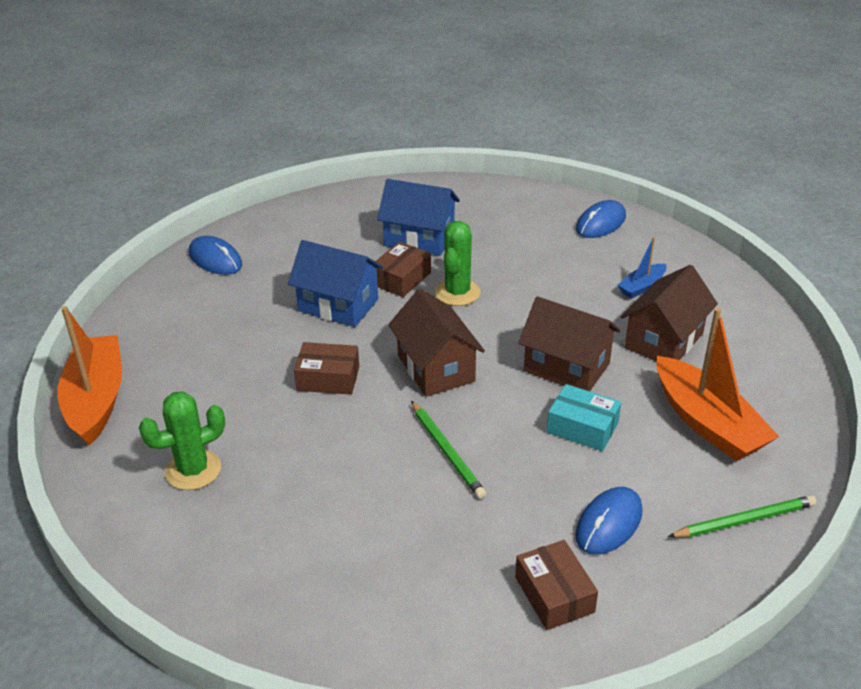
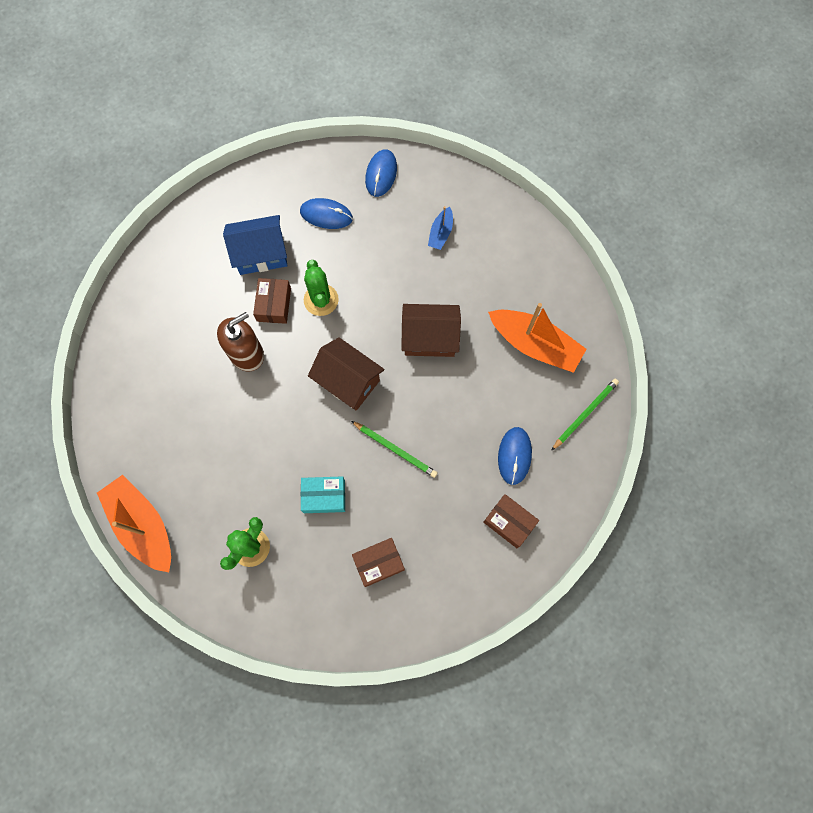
camera: 30 degrees left, 35 degrees up
blue mouse [189,236,242,275] -> blue mouse moved to [300,198,353,229]
blue house [288,240,383,327] -> brown soap dispenser [217,312,264,371]
brown box [294,342,359,395] -> brown box moved to [352,538,405,587]
turquoise box [547,384,621,451] -> turquoise box moved to [301,476,345,513]
brown house [620,265,718,362] -> none

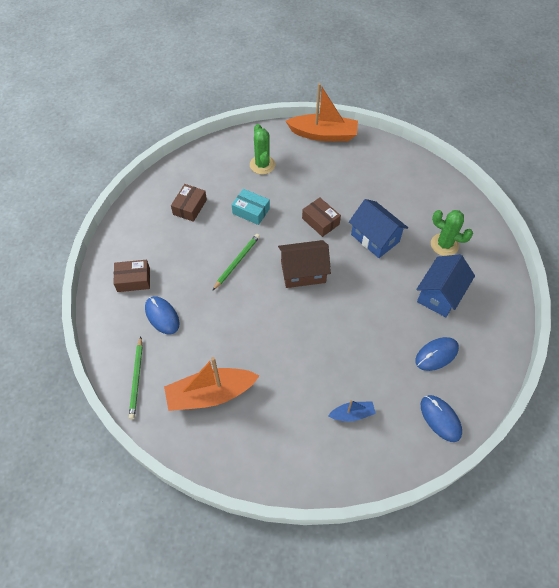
camera: 135 degrees right, 15 degrees down
brown soap dispenser [217,312,264,371] -> blue house [349,199,408,258]
brown box [253,278,291,324] -> brown box moved to [302,198,341,237]
turquoise box [301,476,345,513] -> turquoise box turned 75 degrees clockwise [232,189,270,225]
green cactus [304,260,339,316] -> green cactus moved to [431,210,473,256]
green pencil [351,421,438,478] -> green pencil turned 135 degrees clockwise [212,234,260,291]
brown house [401,304,461,357] -> none
blue boat [428,206,453,250] -> blue boat turned 105 degrees clockwise [328,400,376,422]

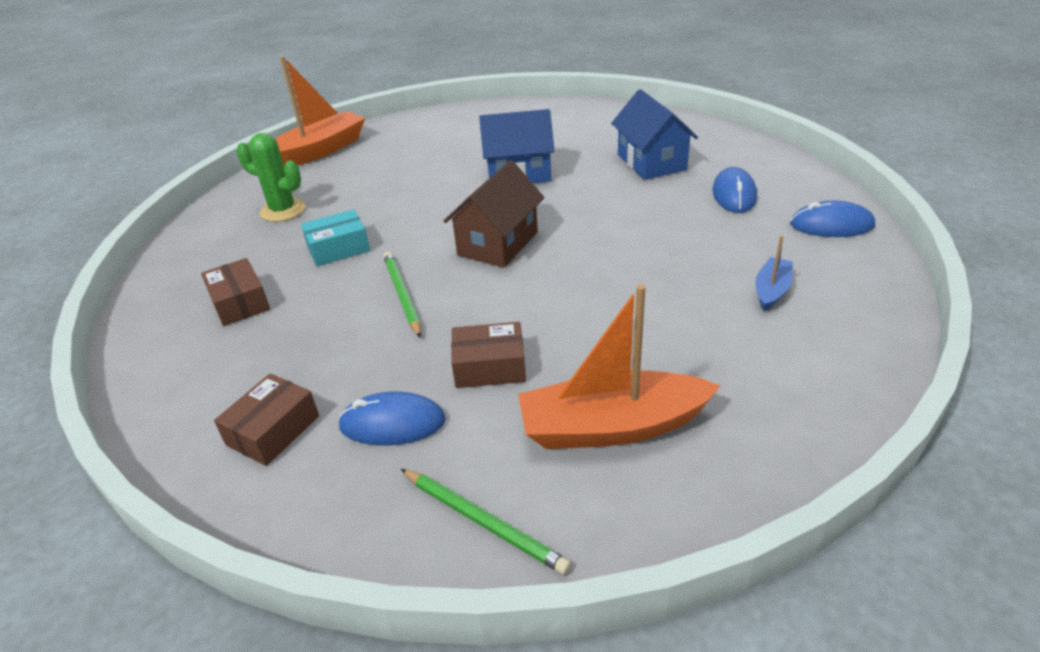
camera: 50 degrees left, 20 degrees down
orange boat [164,357,259,411] -> orange boat turned 60 degrees clockwise [518,284,720,449]
brown box [302,198,341,237] -> brown box moved to [451,322,526,388]
green cactus [431,210,473,256] -> none

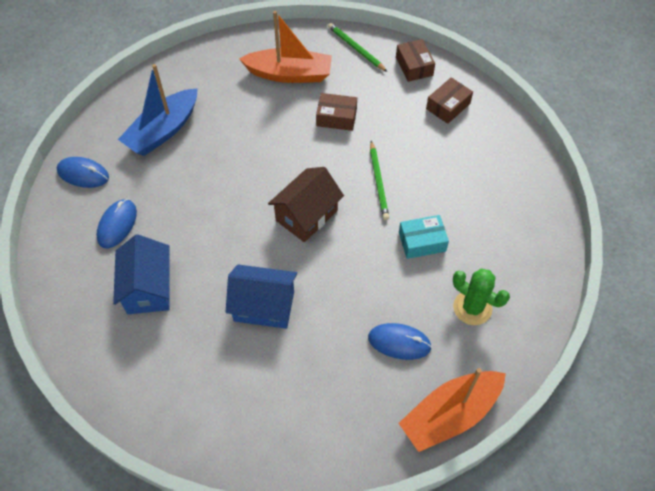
camera: 170 degrees left, 20 degrees up
brown box [201,258,270,326] -> brown box moved to [396,39,435,82]
blue mouse [338,391,446,446] -> blue mouse moved to [368,323,432,360]
blue boat [755,235,793,311] -> blue boat [118,64,198,156], size x2.01

